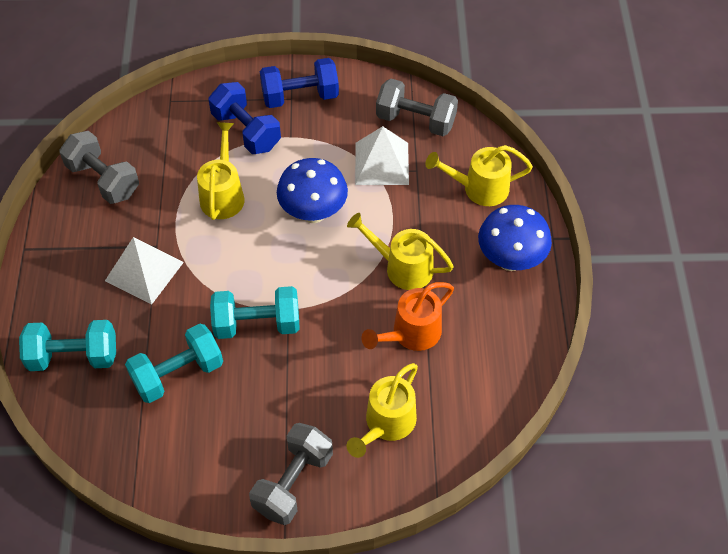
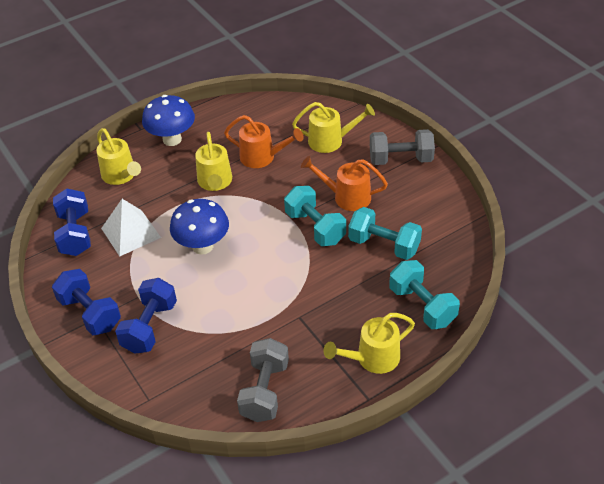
camera: 120 degrees left, 10 degrees down
white pyramid [105,237,184,305] -> none
yellow watering can [197,122,245,220] -> yellow watering can moved to [323,313,415,374]
grey dumbbell [376,79,458,136] -> blue dumbbell [53,189,91,256]
none -> orange watering can [301,156,388,211]

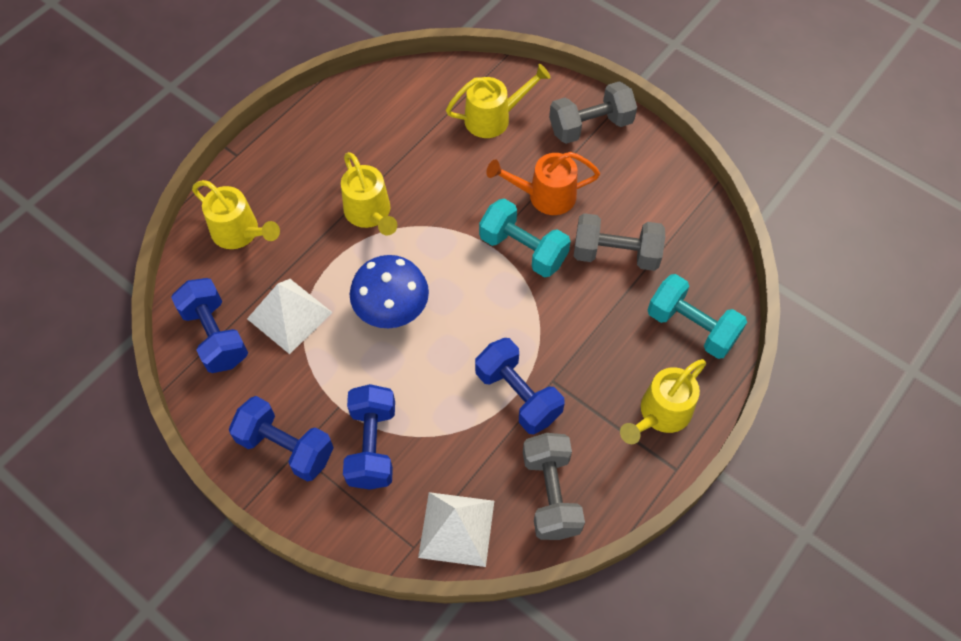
camera: 20 degrees left, 15 degrees up
blue mushroom [142,95,195,146] -> none
orange watering can [224,115,304,168] -> none
turquoise dumbbell [348,207,422,260] -> grey dumbbell [574,213,665,271]
none -> white pyramid [418,492,494,567]
none -> blue dumbbell [475,338,565,434]

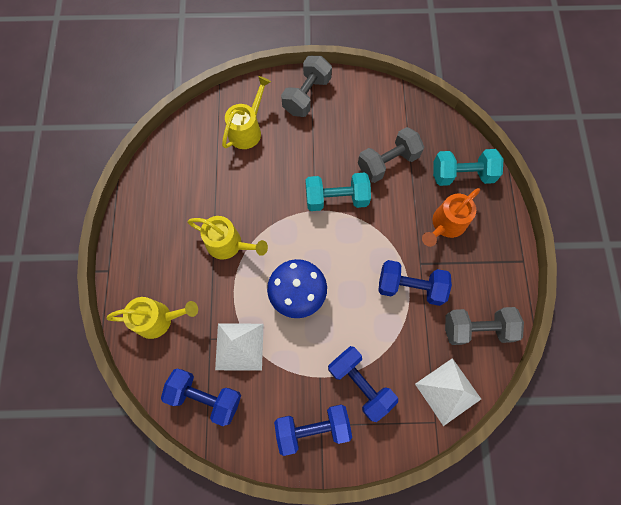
camera: 40 degrees left, 10 degrees up
orange watering can [487,152,600,215] -> orange watering can moved to [422,188,480,247]
grey dumbbell [523,433,585,540] -> grey dumbbell turned 45 degrees counterclockwise [445,307,524,345]
yellow watering can [620,359,706,444] -> none

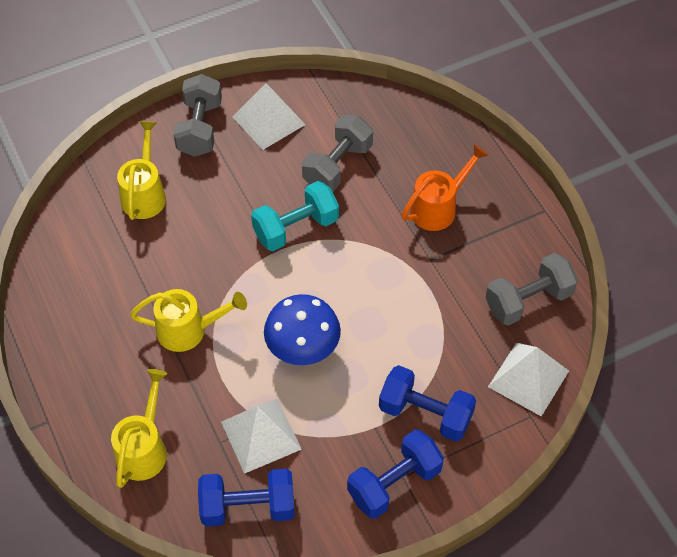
camera: 25 degrees left, 15 degrees down
yellow watering can [107,297,198,339] -> yellow watering can turned 45 degrees counterclockwise [111,369,167,488]
blue dumbbell [378,260,452,306] -> none
orange watering can [422,188,480,247] -> orange watering can turned 150 degrees counterclockwise [402,144,488,231]
turquoise dumbbell [433,149,503,186] -> none
none -> white pyramid [233,83,306,150]

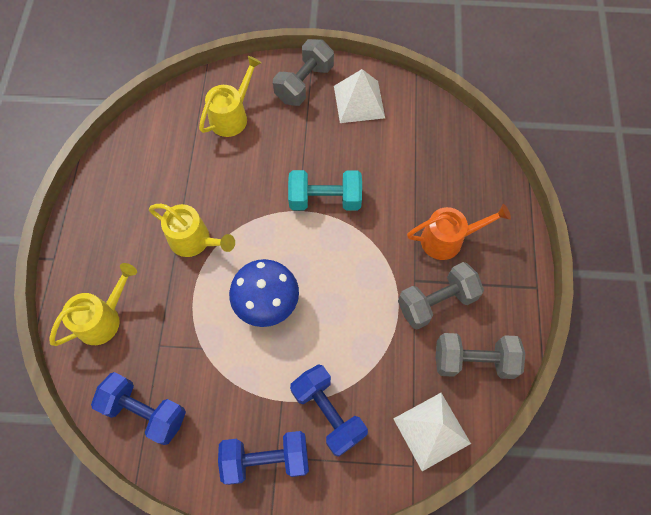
camera: 30 degrees right, 10 degrees up
white pyramid [221,399,302,474] -> none
grey dumbbell [302,115,373,192] -> grey dumbbell moved to [398,262,484,330]

